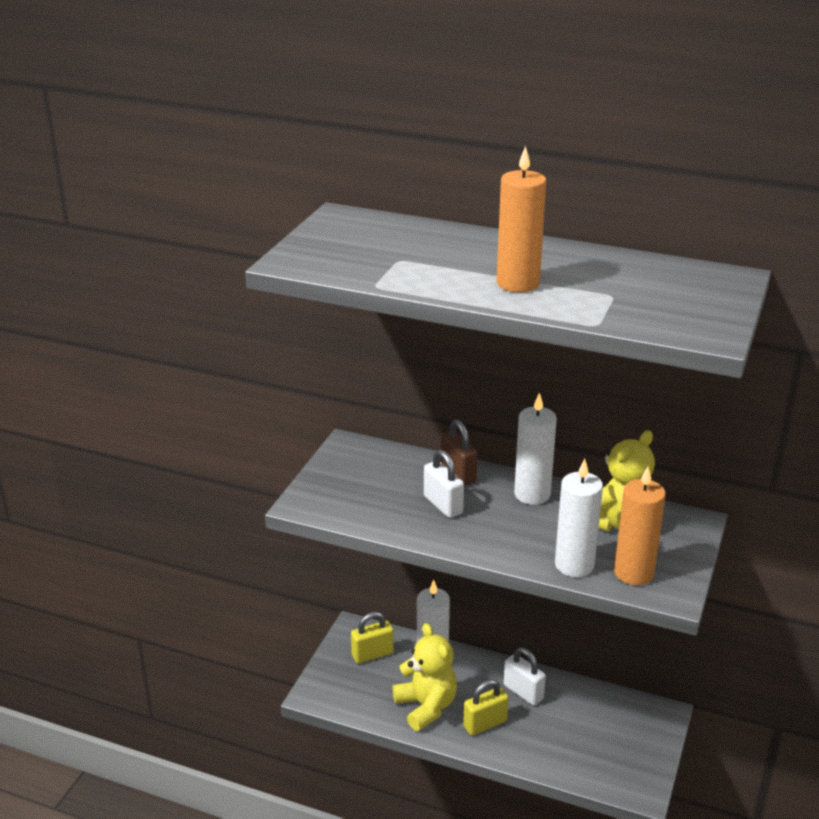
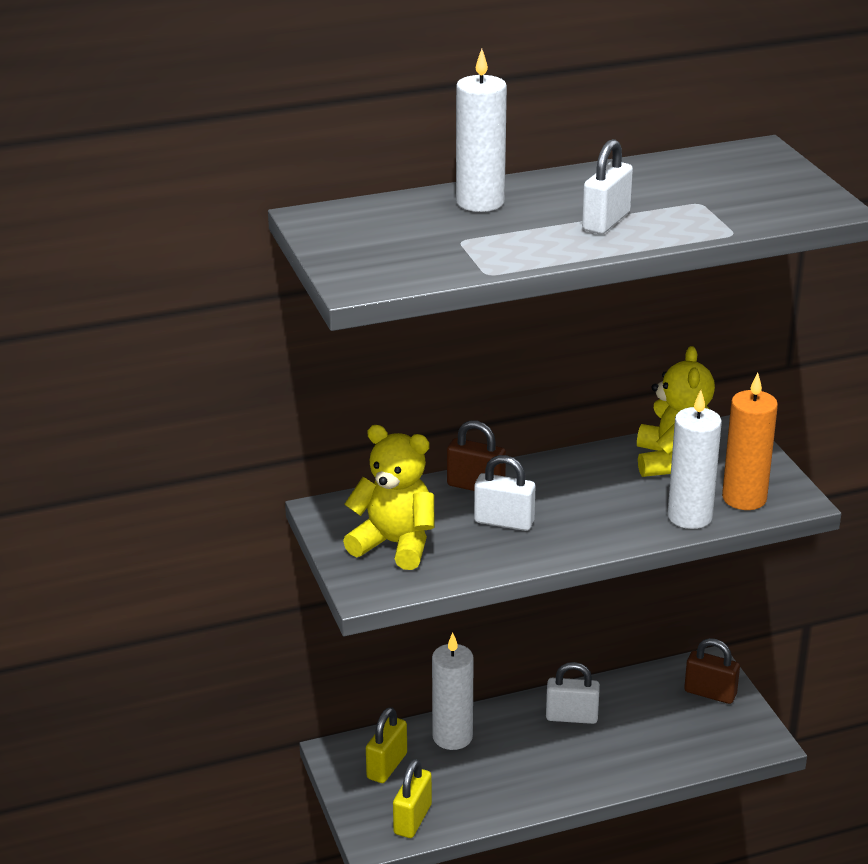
camera: 40 degrees left, 0 degrees up
yellow teddy bear [392,623,457,731] -> yellow teddy bear moved to [343,425,434,570]
yellow padlock [463,679,508,735] -> yellow padlock moved to [393,759,432,838]
orange candle [496,146,546,292] -> white padlock [582,139,633,234]
white candle [514,393,557,505] -> white candle moved to [456,49,507,212]
none -> brown padlock [684,638,740,704]

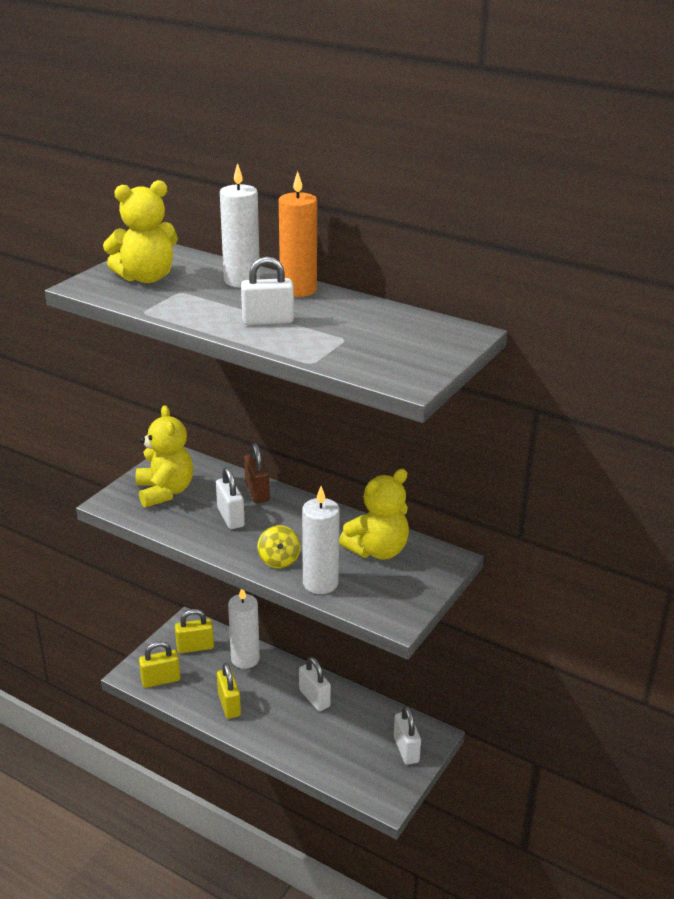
camera: 50 degrees right, 0 degrees up
brown padlock [684,638,740,704] -> white padlock [394,706,421,765]
orange candle [722,373,778,510] -> orange candle moved to [279,171,317,297]
none -> yellow teddy bear [103,180,178,283]
none -> yellow padlock [217,663,241,719]
none -> yellow spinning top [258,525,300,568]

